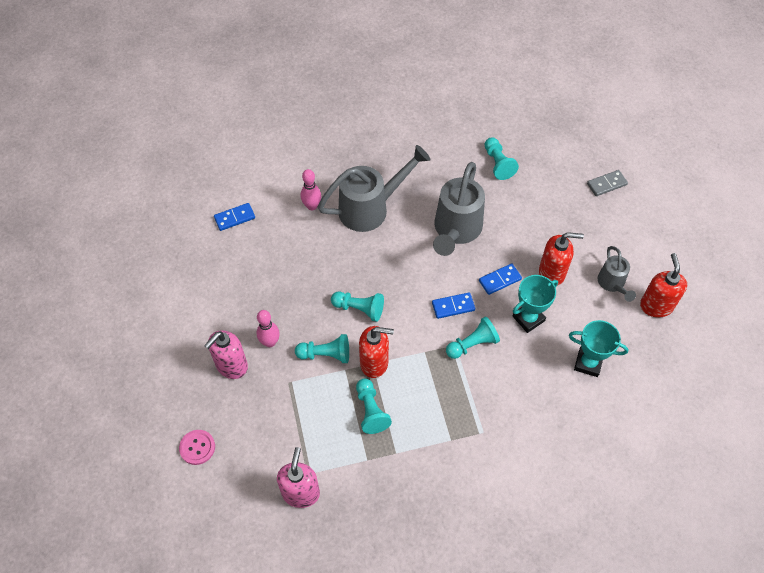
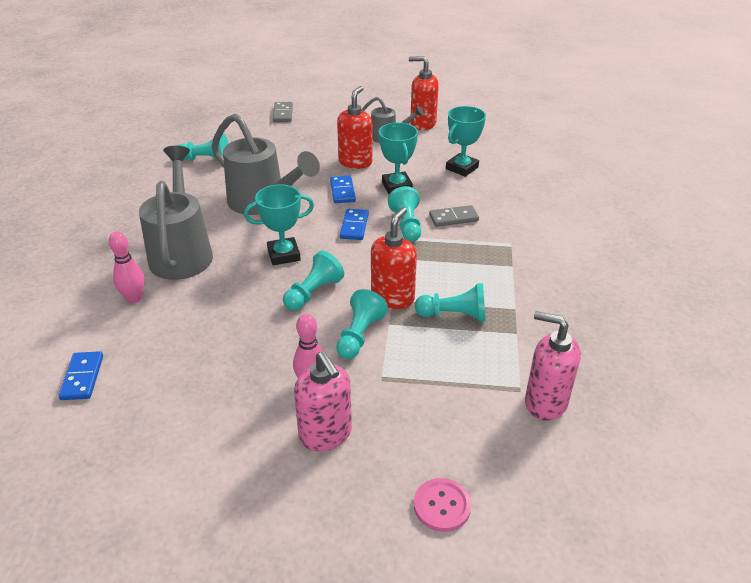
camera: 70 degrees left, 20 degrees down
none -> turquoise trophy [244,184,314,265]
none -> grey domino [429,205,479,227]

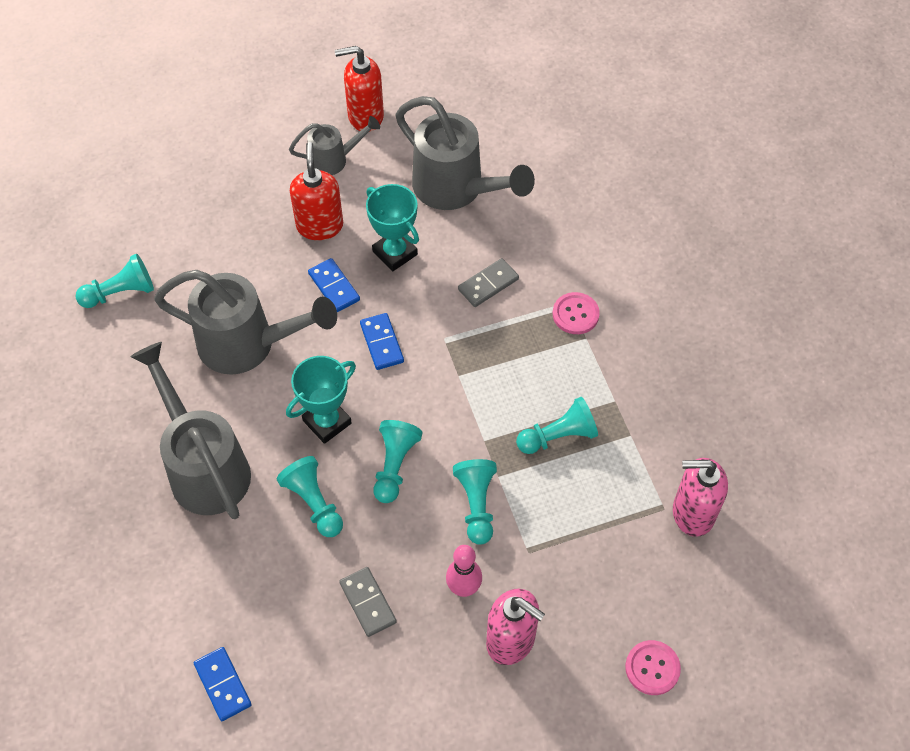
camera: 25 degrees left, 20 degrees up
pink bowling pin [109,231,145,303] -> none
grey domino [273,102,293,122] -> grey domino moved to [339,567,397,637]
red soap dispenser [371,207,417,309] -> none
turquoise pawn [388,186,421,242] -> turquoise pawn moved to [277,456,343,537]
turquoise trophy [446,106,486,177] -> grey watering can [396,96,535,210]
none -> pink button [553,292,600,334]

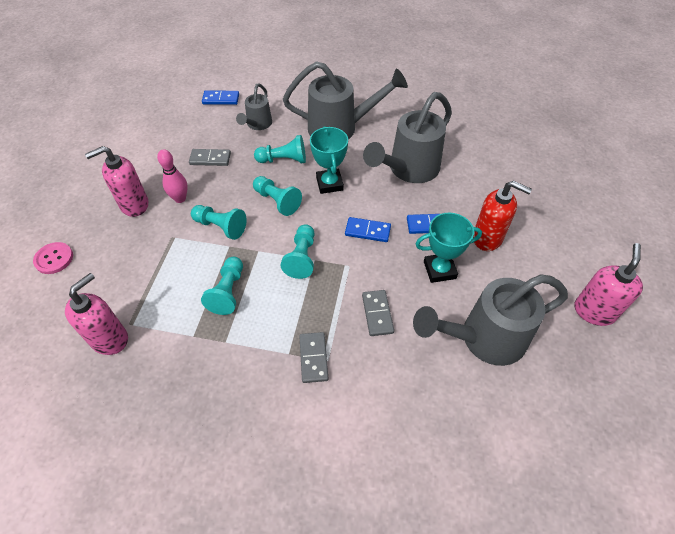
camera: 120 degrees right, 5 degrees down
turquoise pawn [76,254,154,308] -> turquoise pawn moved to [281,224,315,279]
grey watering can [289,116,380,175] -> grey watering can moved to [236,84,272,130]
red soap dispenser [335,46,384,132] -> pink soap dispenser [575,243,643,326]
pink button [553,292,600,334] -> grey domino [299,332,328,383]

